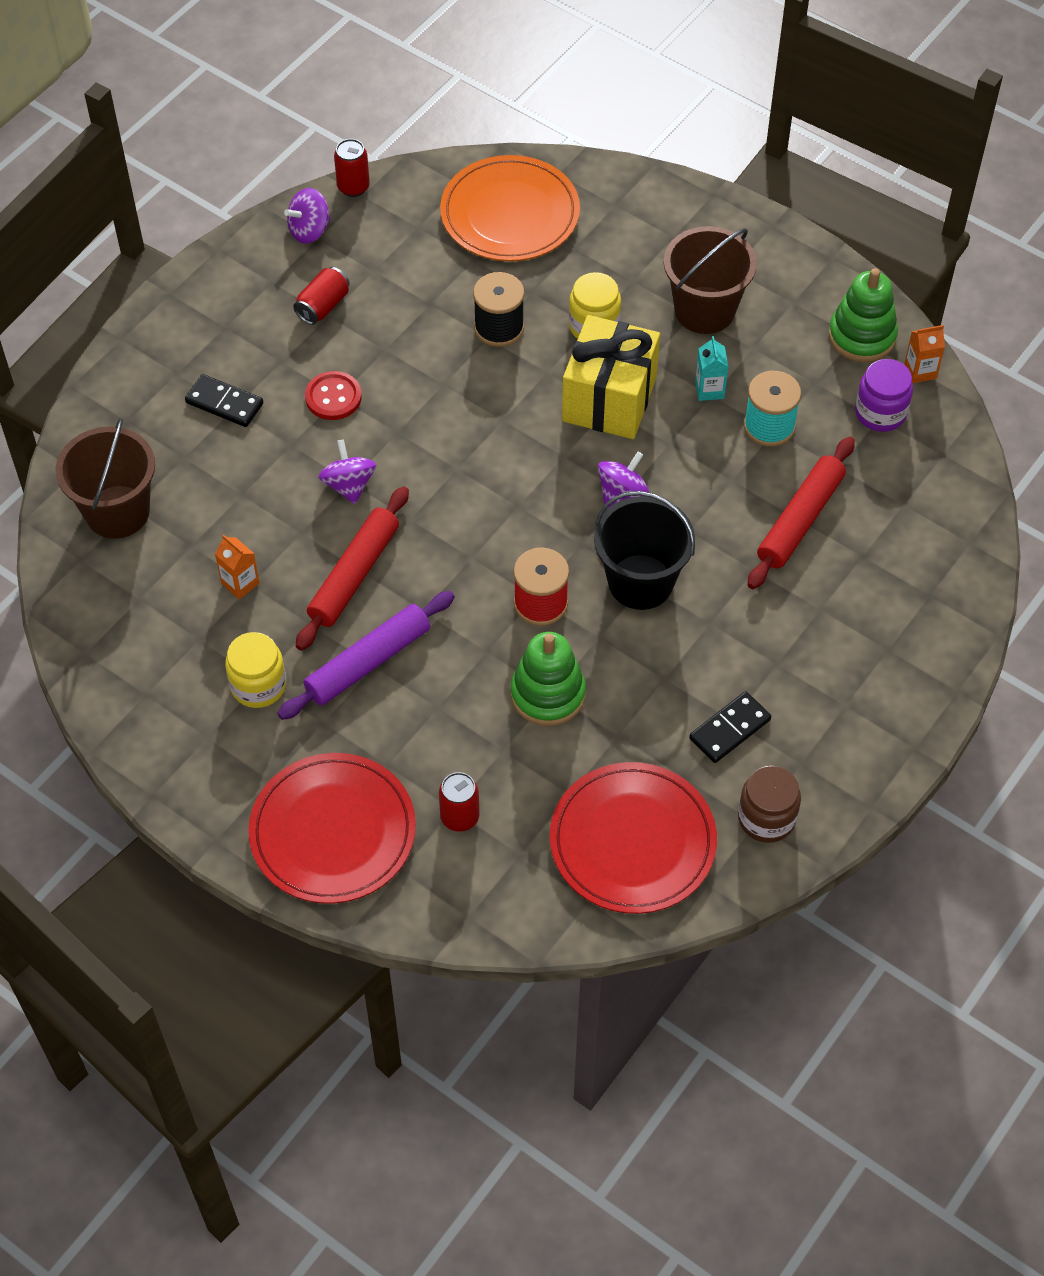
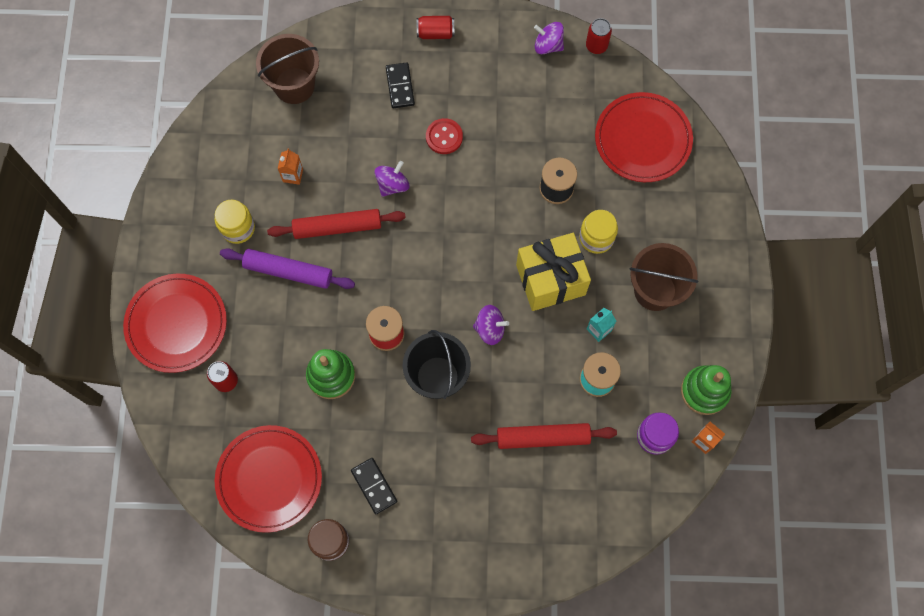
camera: 55 degrees right, 15 degrees up
red can [293,267,350,325] -> red can moved to [417,16,454,39]
orange plate [440,155,580,261] -> red plate [595,92,693,182]
black domino [689,691,771,763] -> black domino turned 45 degrees clockwise [351,458,397,514]

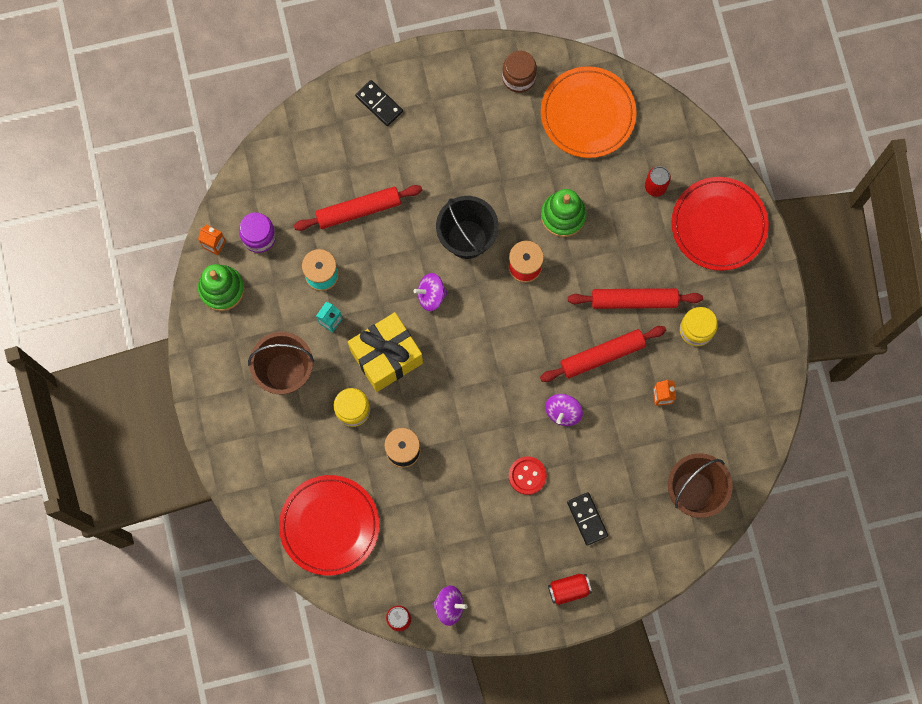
camera: 165 degrees right, 5 degrees up
red plate [215,425,322,533] -> orange plate [541,66,637,158]
purple rolling pin [220,248,355,289] -> red rolling pin [568,288,703,309]
black domino [351,458,397,514] -> black domino moved to [355,80,403,126]

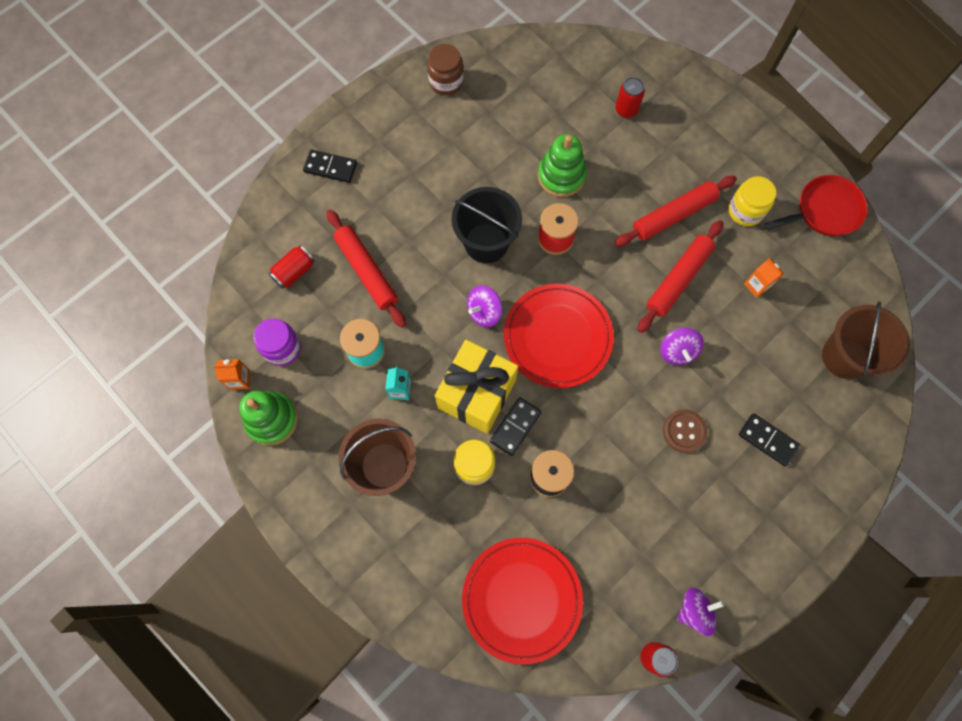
camera: 30 degrees left, 5 degrees down
red rolling pin [294,185,422,231] -> red rolling pin turned 75 degrees counterclockwise [326,210,406,328]
red button [509,457,547,495] -> brown button [663,409,707,453]
orange plate [541,66,637,158] -> none
red can [548,574,592,605] -> red can moved to [269,245,315,289]
red plate [671,177,769,271] -> red plate moved to [504,284,614,388]
none -> black domino [490,397,541,456]
none -> red pan [764,175,868,236]

